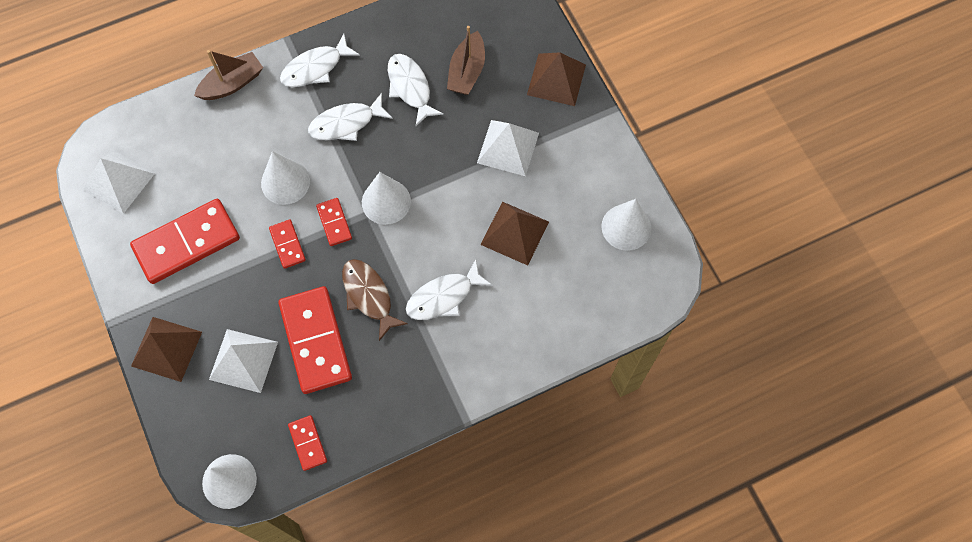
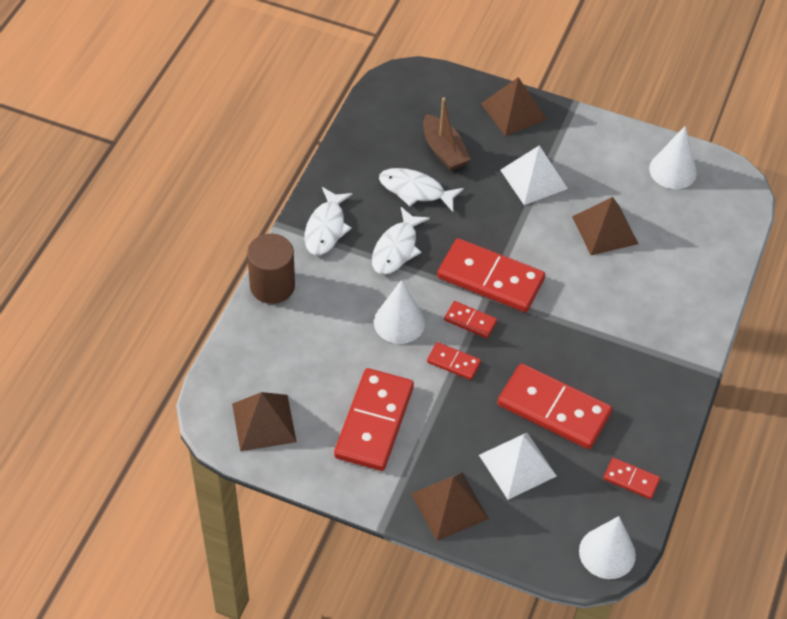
camera: 45 degrees left, 15 degrees down
white pyramid [83,150,154,214] -> brown pyramid [232,392,297,452]
brown boat [194,50,263,100] -> brown cylinder [247,234,295,304]
brown fish [342,259,408,341] -> none
white cone [362,172,411,225] -> red domino [437,238,545,312]
white fish [406,259,493,320] -> none

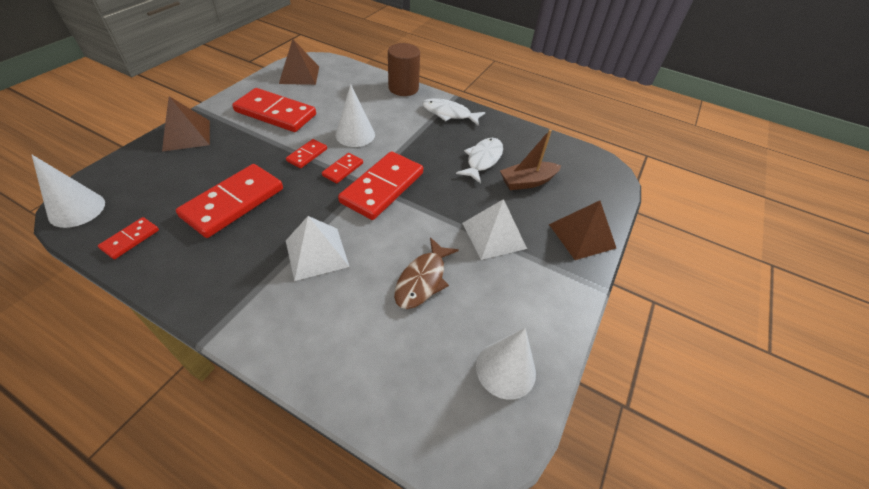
camera: 95 degrees right, 5 degrees down
white fish [372,207,430,275] -> none
white pyramid [479,433,557,500] -> white pyramid moved to [286,216,349,281]
brown pyramid [572,197,638,255] -> brown fish [394,237,459,309]

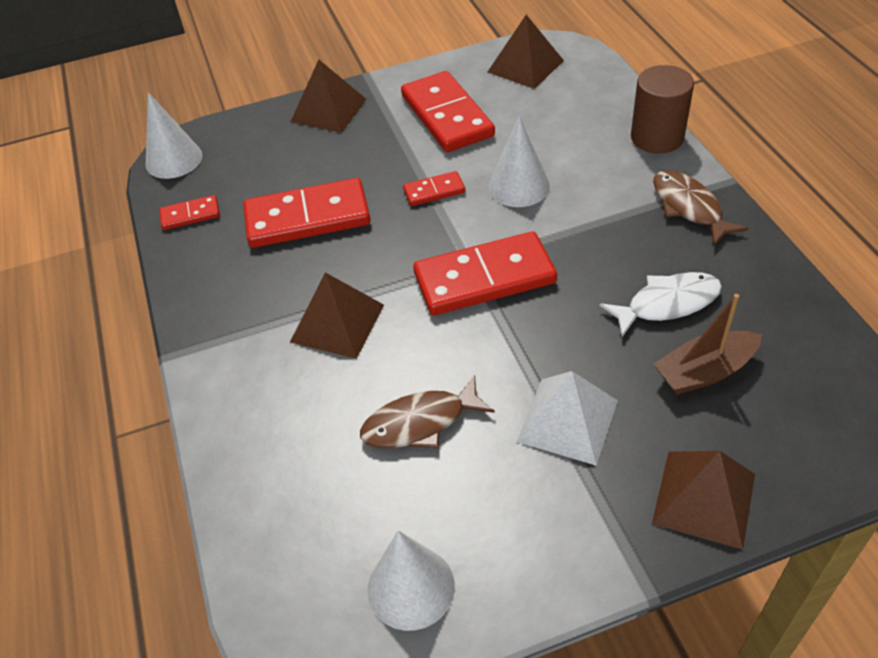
camera: 50 degrees right, 0 degrees up
white pyramid [286,216,349,281] -> brown pyramid [290,272,384,359]
red domino [322,153,363,184] -> none
white fish [422,99,485,126] -> brown fish [653,170,748,246]
brown boat [500,129,561,190] -> brown boat turned 45 degrees counterclockwise [654,294,762,395]

